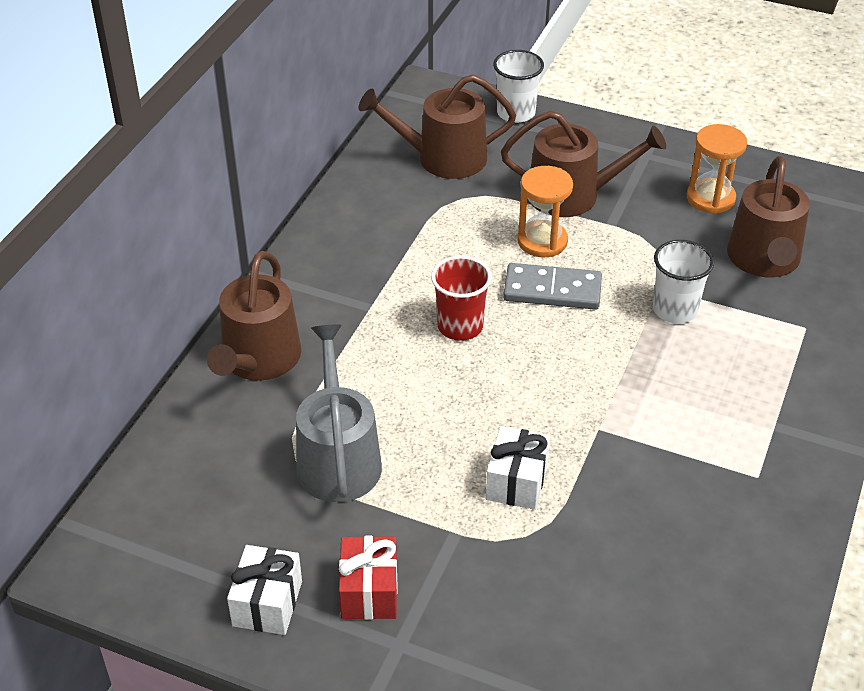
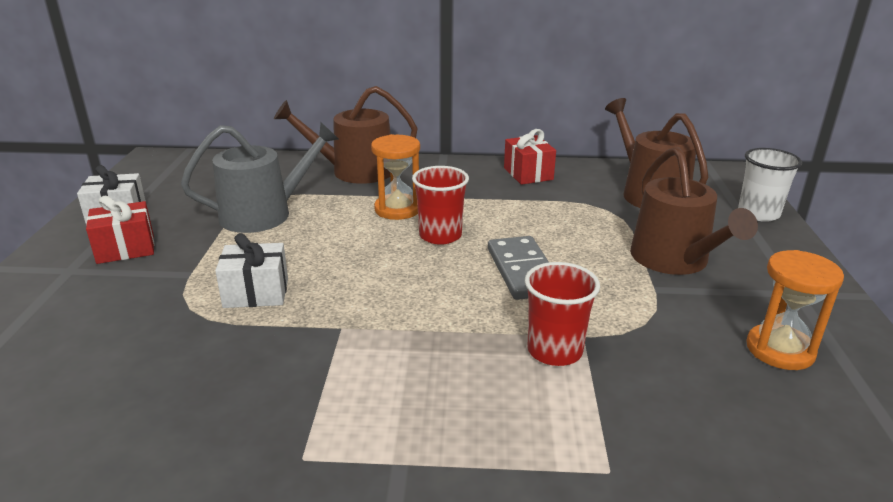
camera: 70 degrees right, 15 degrees down
orange hourglass [517,166,573,257] -> orange hourglass moved to [371,134,420,220]
white cup [653,240,714,324] -> red cup [525,262,600,366]
brown watering can [727,156,810,277] -> none
none -> red gift [504,129,556,185]

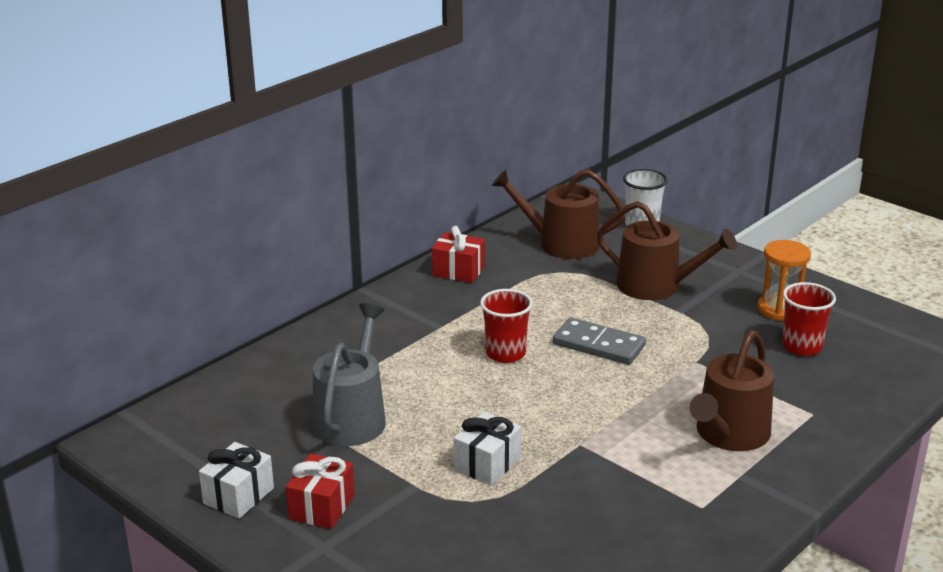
camera: 50 degrees left, 0 degrees up
brown watering can [274,86,418,184] -> brown watering can moved to [690,330,774,451]
orange hourglass [371,134,420,220] -> none
red cup [525,262,600,366] -> red cup moved to [782,282,836,356]

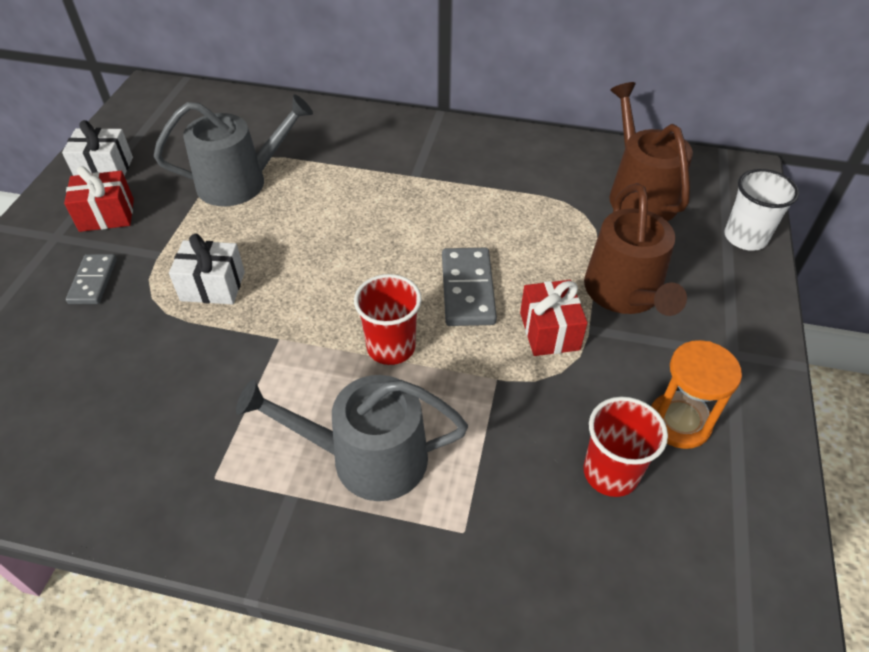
camera: 60 degrees right, 20 degrees up
red gift [432,226,485,283] -> red gift moved to [520,280,588,356]
red cup [480,289,533,363] -> red cup moved to [354,274,421,365]
brown watering can [690,330,774,451] -> grey watering can [236,375,468,501]
none -> grey domino [66,254,117,304]

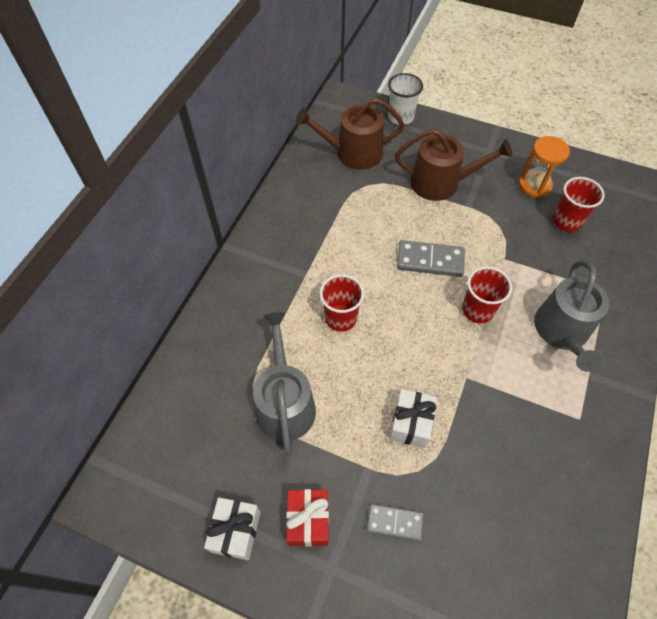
camera: 80 degrees left, 10 degrees up
red gift [520,280,588,356] -> none
none -> red cup [320,274,364,332]

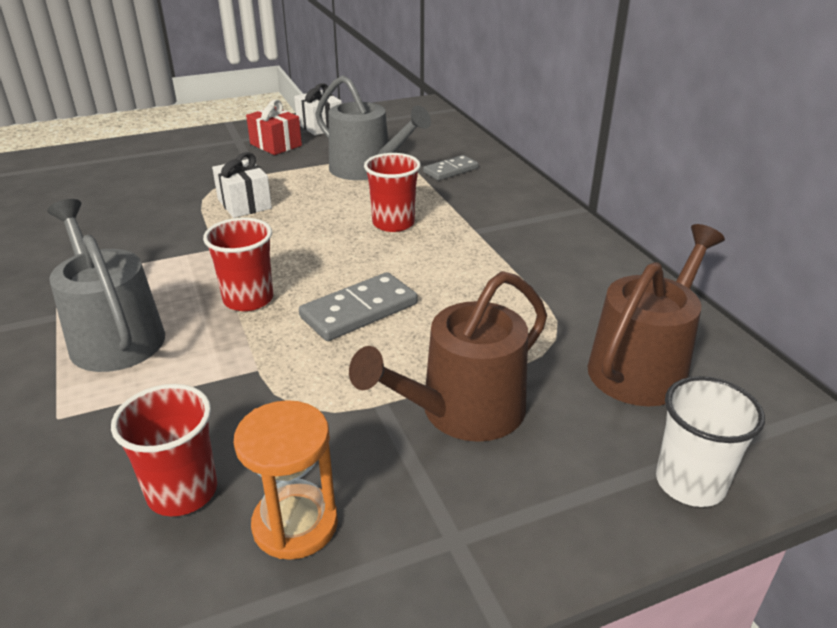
camera: 135 degrees right, 25 degrees down
grey domino [367,503,424,541] -> grey domino moved to [423,155,478,180]

